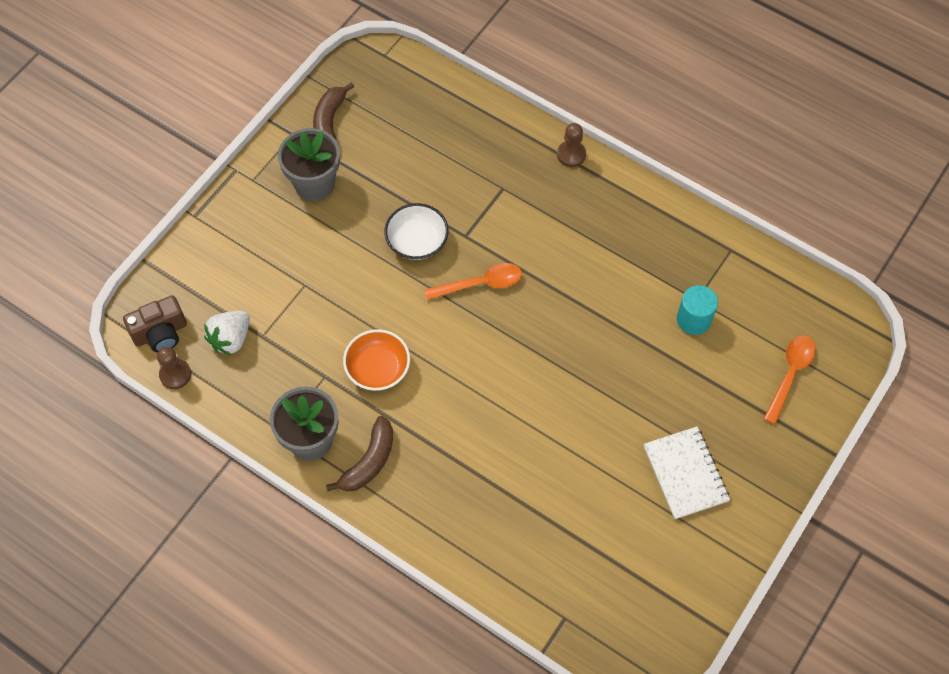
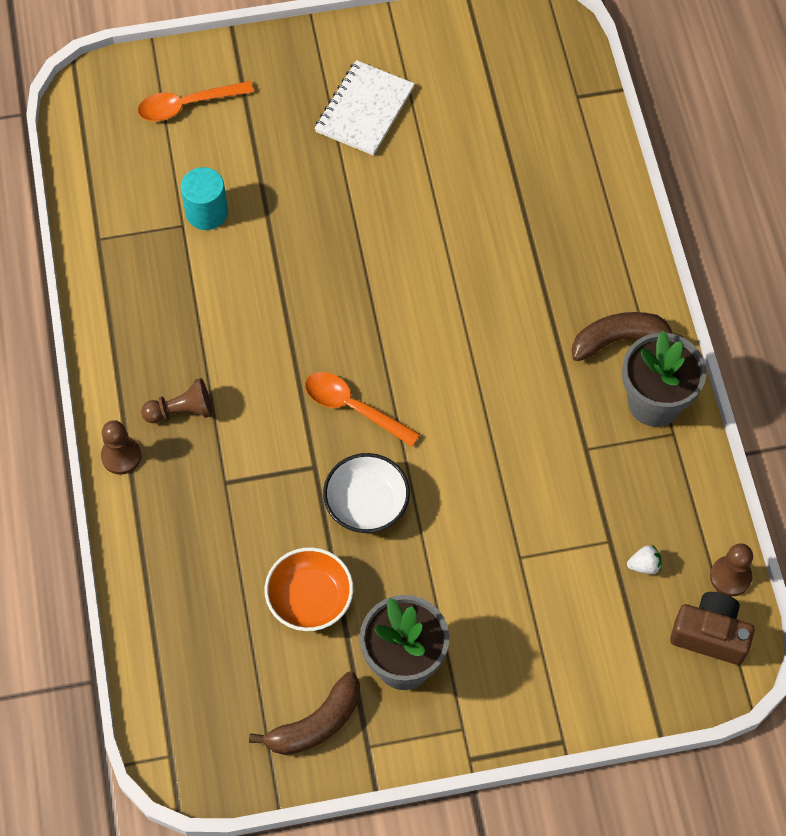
camera: 135 degrees left, 0 degrees up
white strawberry [204,311,250,356] -> white strawberry [627,545,661,575], size x0.52
orange bowl [343,329,410,391] -> orange bowl moved to [265,547,353,631]
none -> brown pawn [141,378,212,423]

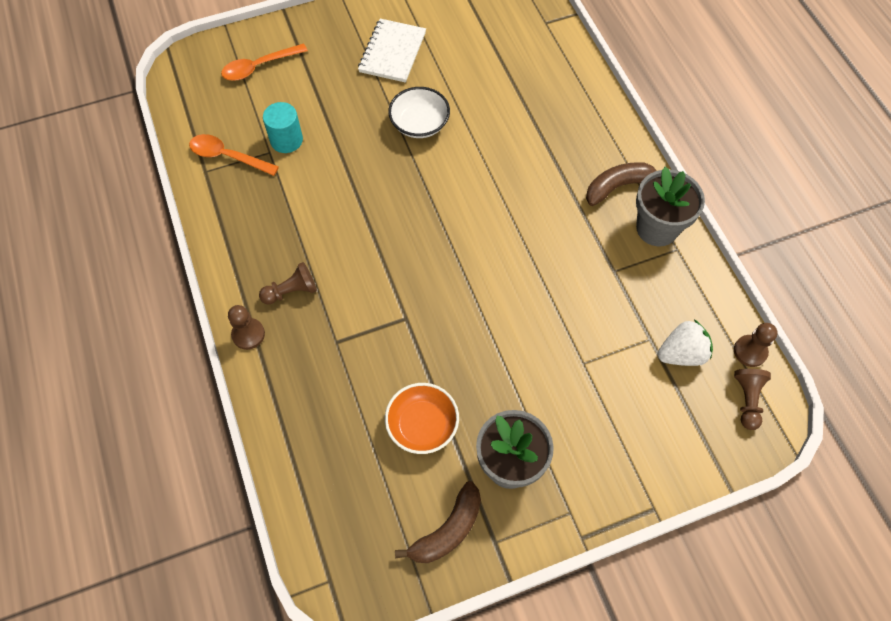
camera: 10 degrees left, 0 degrees up
orange spoon [305,372,420,447] -> orange spoon moved to [189,134,279,176]
white bowl [323,453,410,533] -> white bowl moved to [388,87,450,138]
white strawberry [627,545,661,575] -> white strawberry [658,319,713,366], size x1.92
brown camera [670,592,755,665] -> brown pawn [734,369,771,430]

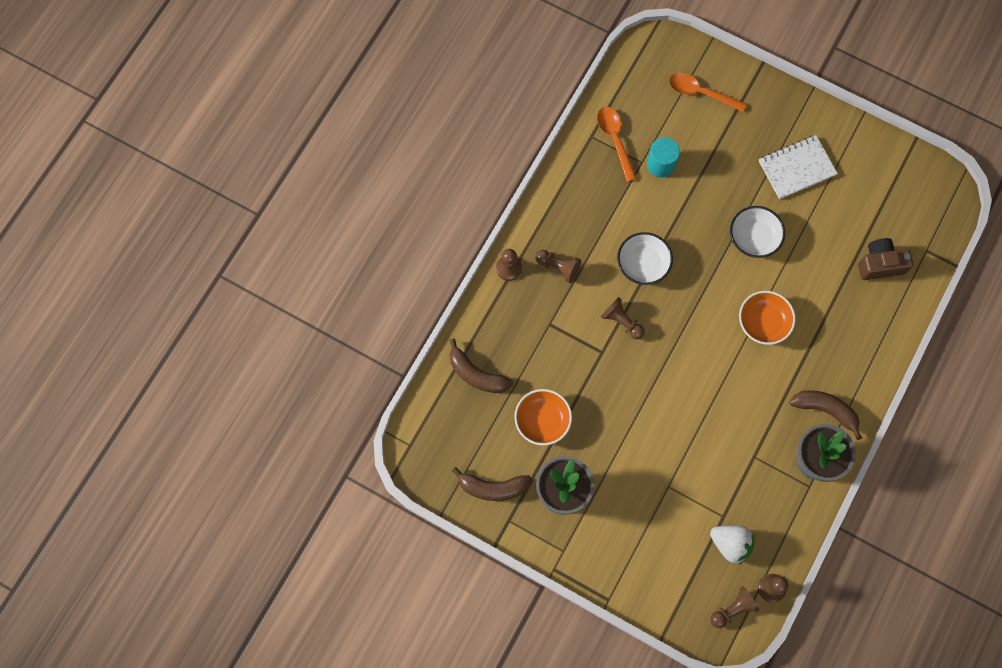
camera: 50 degrees right, 10 degrees up
none -> brown banana [449,338,513,393]
none -> brown pawn [601,297,645,339]
none -> white bowl [617,232,673,285]
none -> orange bowl [739,291,796,345]
none -> brown camera [858,238,913,280]

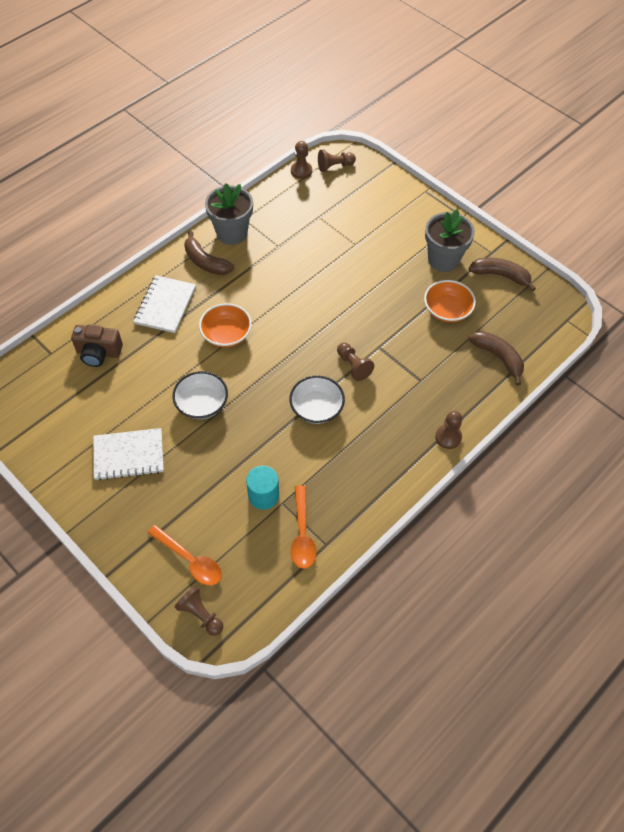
camera: 165 degrees left, 15 degrees down
brown pawn [535,250,581,283] -> brown pawn moved to [175,586,223,636]
white strawberry [710,526,754,565] -> none
none -> white notebook [133,275,196,333]

